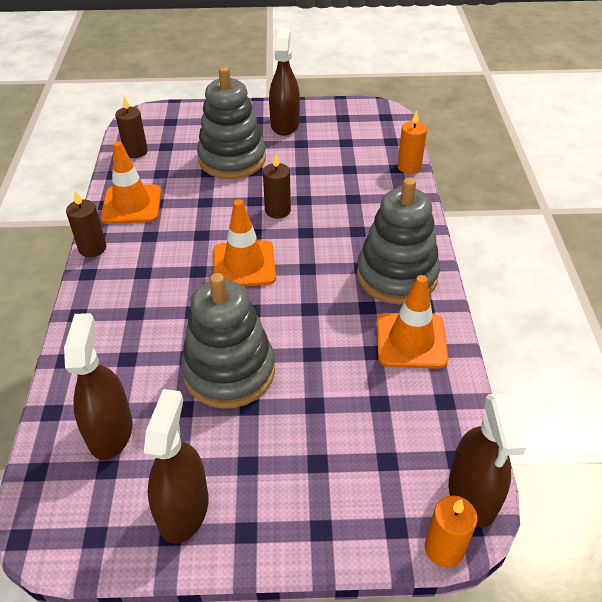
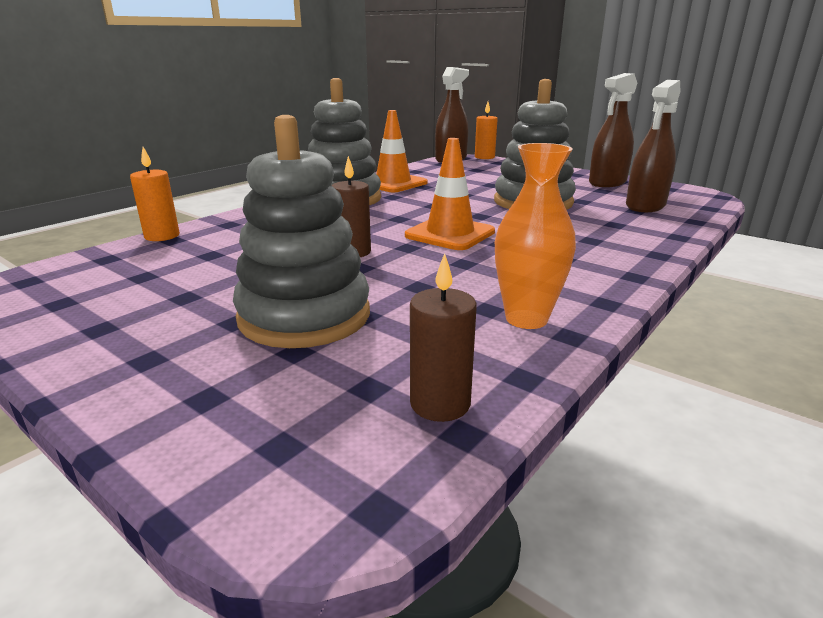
camera: 140 degrees left, 20 degrees down
brown candle [66,191,106,257] -> none
orange traffic cone [101,141,161,224] -> orange vase [495,143,576,329]
brown spray bottle [269,27,300,136] -> none

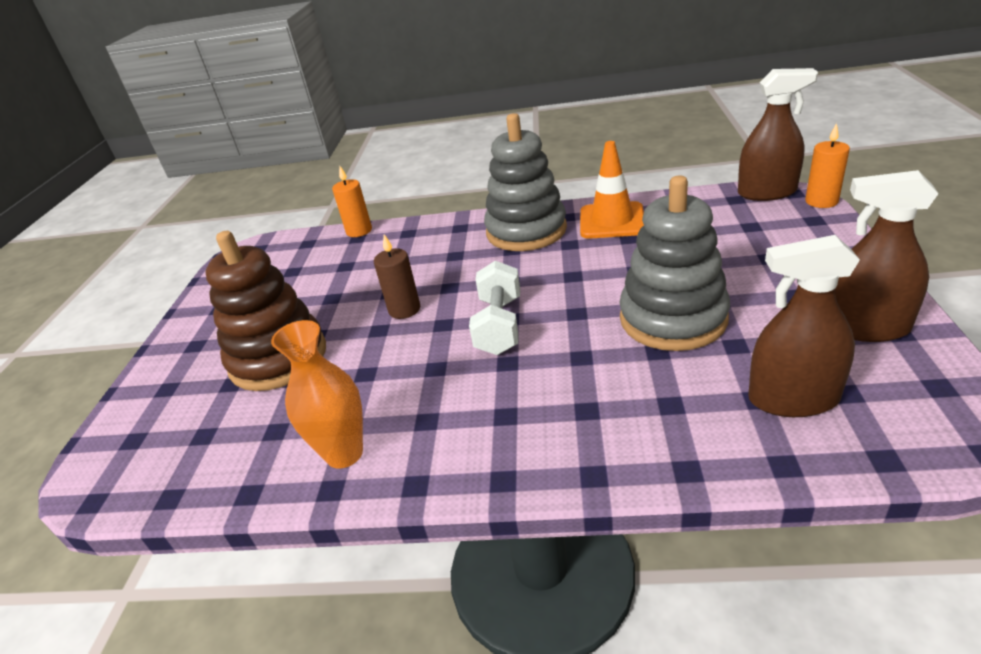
camera: 60 degrees right, 10 degrees up
grey stacking toy [233,115,370,348] -> brown stacking toy [205,231,326,391]
orange traffic cone [405,138,495,250] -> white dumbbell [469,261,520,355]
brown candle [410,253,477,422] -> none

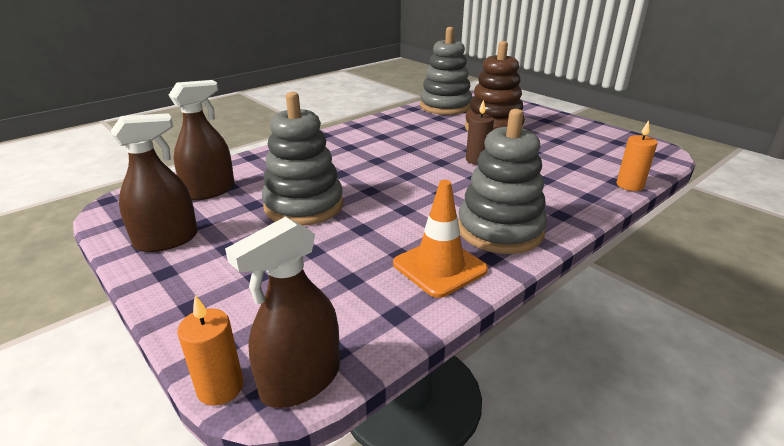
camera: 130 degrees right, 5 degrees down
orange vase [271,320,363,469] -> none
white dumbbell [469,261,520,355] -> none
none -> grey stacking toy [420,27,472,115]

